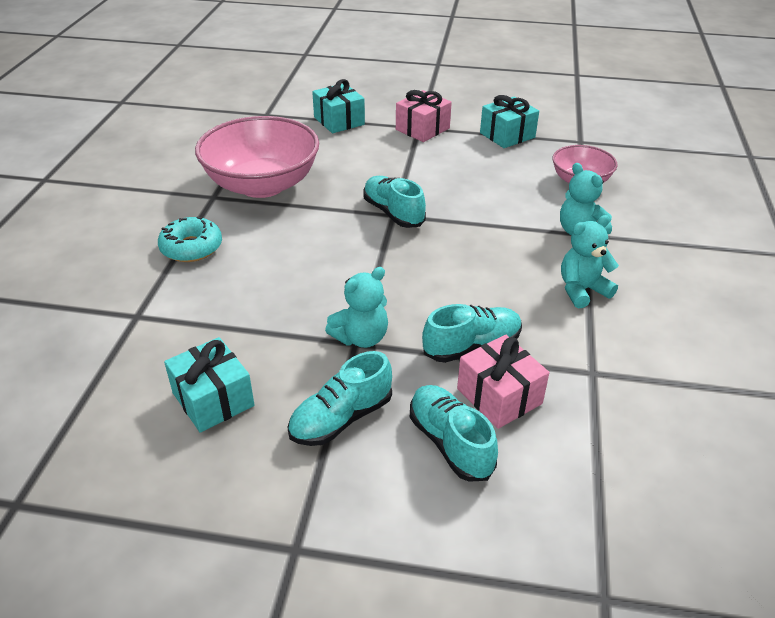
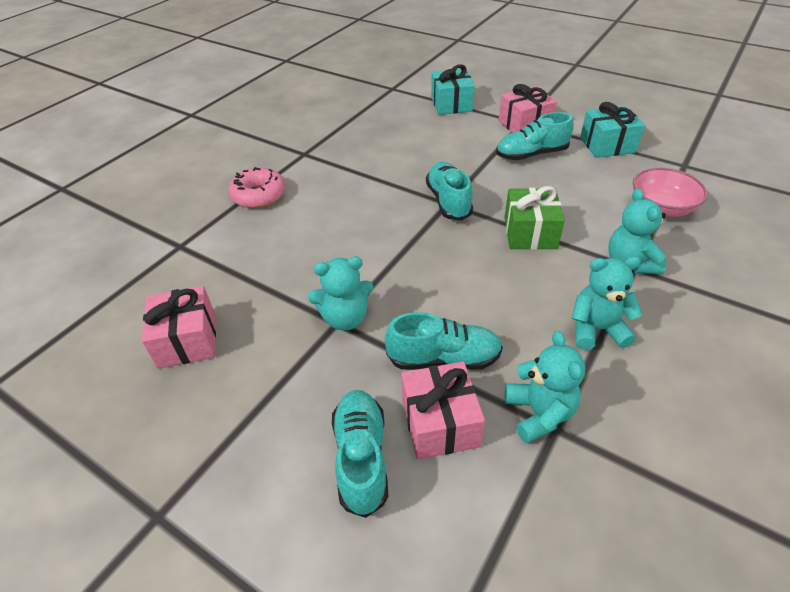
camera: 25 degrees right, 5 degrees up
turquoise donut [158,216,222,262] -> pink donut [228,167,286,208]
turquoise gift [164,337,254,433] -> pink gift [141,286,216,369]
pink bowl [195,116,319,198] -> none
turquoise shoe [287,351,392,446] -> turquoise shoe moved to [496,112,574,160]
none -> green gift [504,186,565,250]
none -> turquoise teddy bear [505,331,585,443]

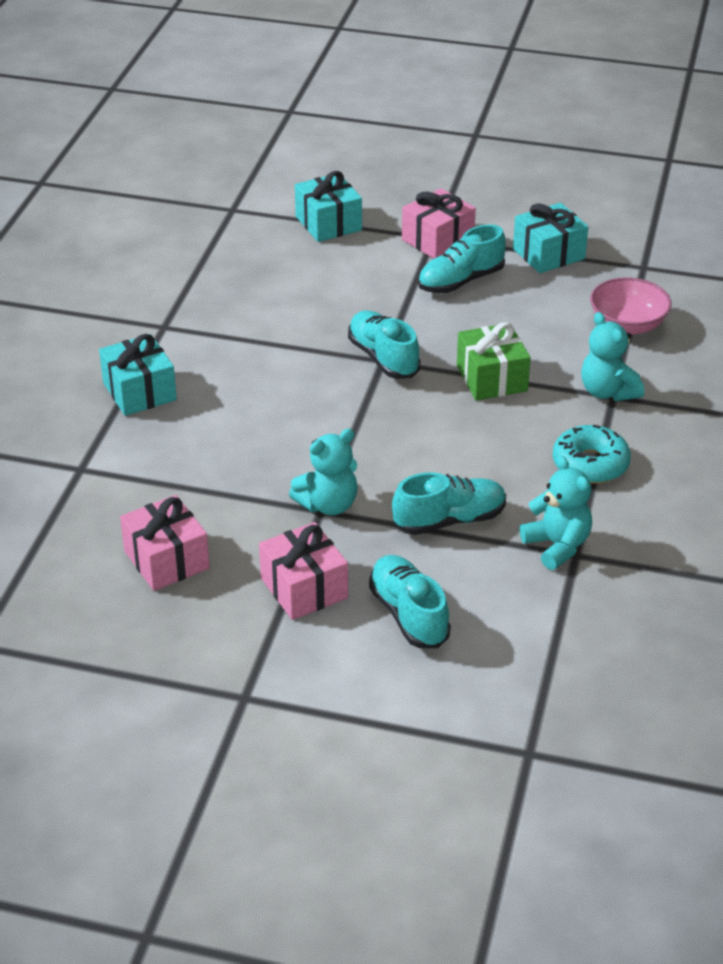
camera: 20 degrees left, 5 degrees down
pink donut [228,167,286,208] -> turquoise gift [99,334,177,416]
pink gift [401,361,485,459] -> pink gift moved to [259,522,348,620]
turquoise teddy bear [572,256,643,350] -> turquoise donut [553,425,631,484]

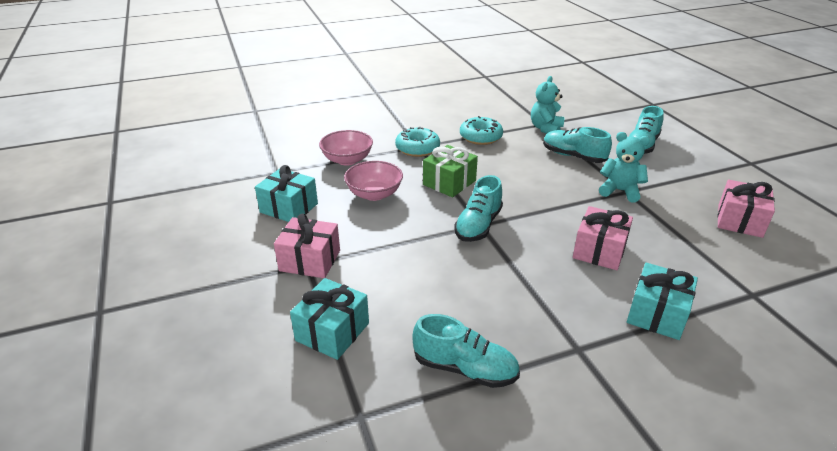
camera: 125 degrees left, 5 degrees down
pink gift [259,522,348,620] -> pink gift moved to [573,206,633,270]
turquoise shoe [418,224,506,293] -> turquoise shoe moved to [412,314,520,388]
turquoise teddy bear [581,312,644,401] -> turquoise donut [395,127,440,157]
none -> pink bowl [344,161,403,201]

